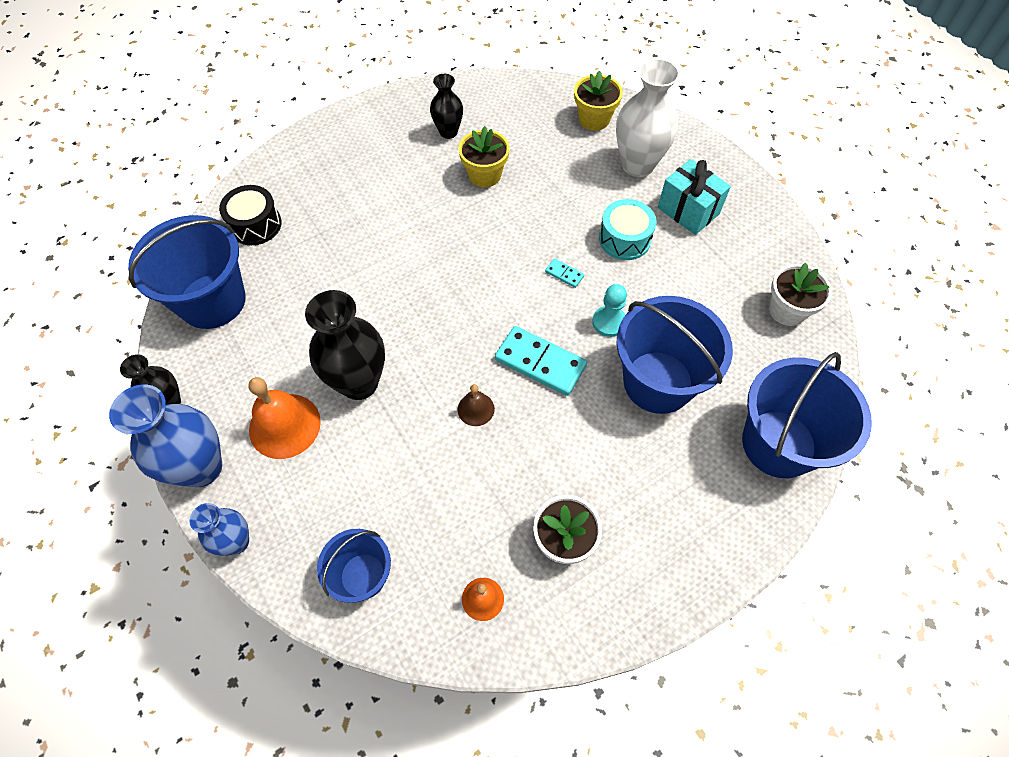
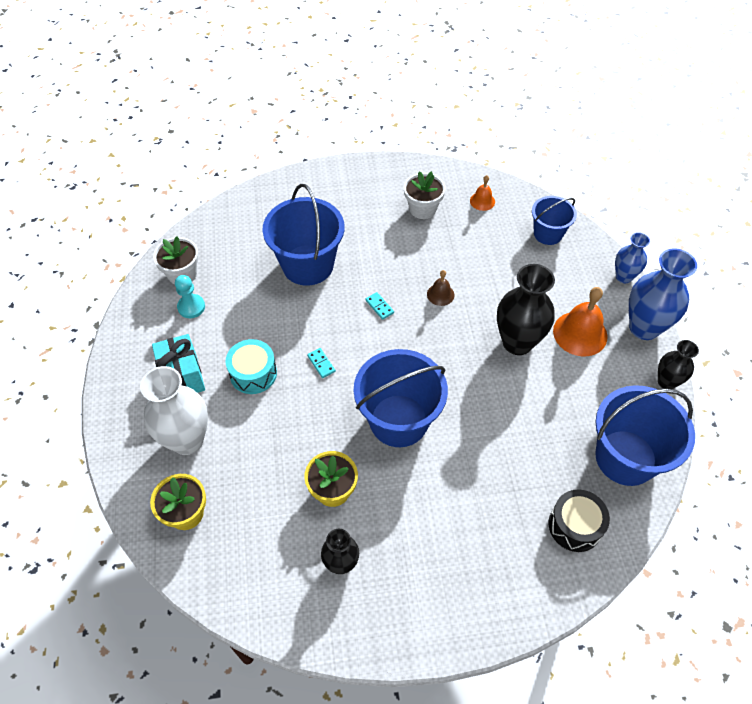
camera: 155 degrees left, 5 degrees down
turquoise domino [495,326,587,396] -> turquoise domino [365,292,394,320], size x0.46
turquoise pawn [592,284,627,337] -> turquoise pawn moved to [175,275,205,318]
blue bucket [742,352,872,478] -> blue bucket moved to [354,349,448,447]

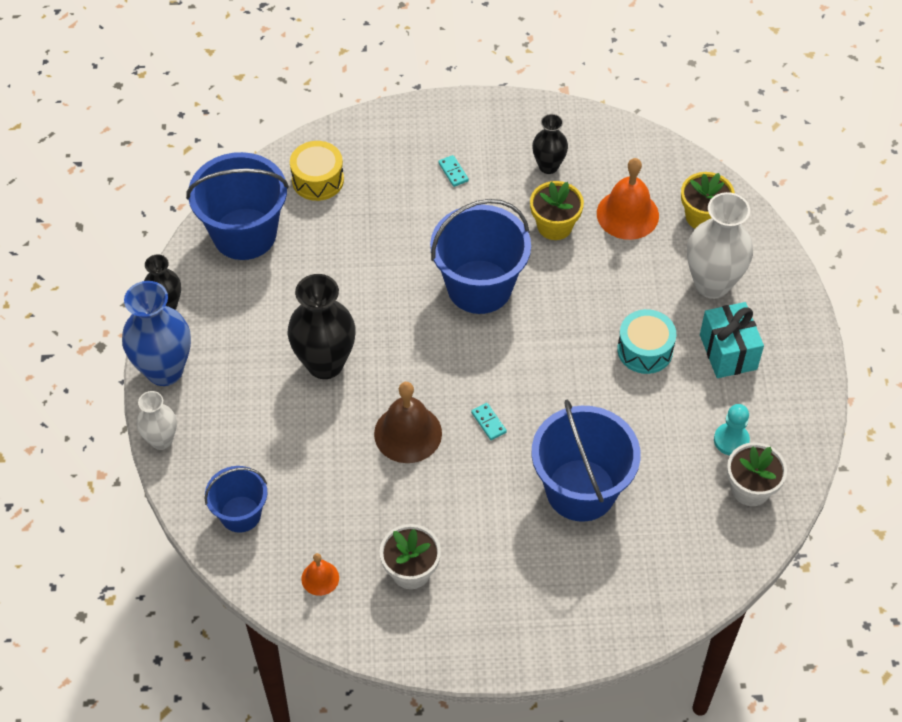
camera: 175 degrees left, 0 degrees up
turquoise domino [307,348,336,378] -> turquoise domino moved to [438,155,469,187]
brown bell [427,270,454,306] -> brown bell [374,382,442,463], size x1.89
black drum [549,489,610,552] -> yellow drum [290,141,344,201]
orange bell [553,287,607,356] -> orange bell moved to [597,158,659,240]
blue vase [615,232,650,283] -> white vase [137,391,177,450]

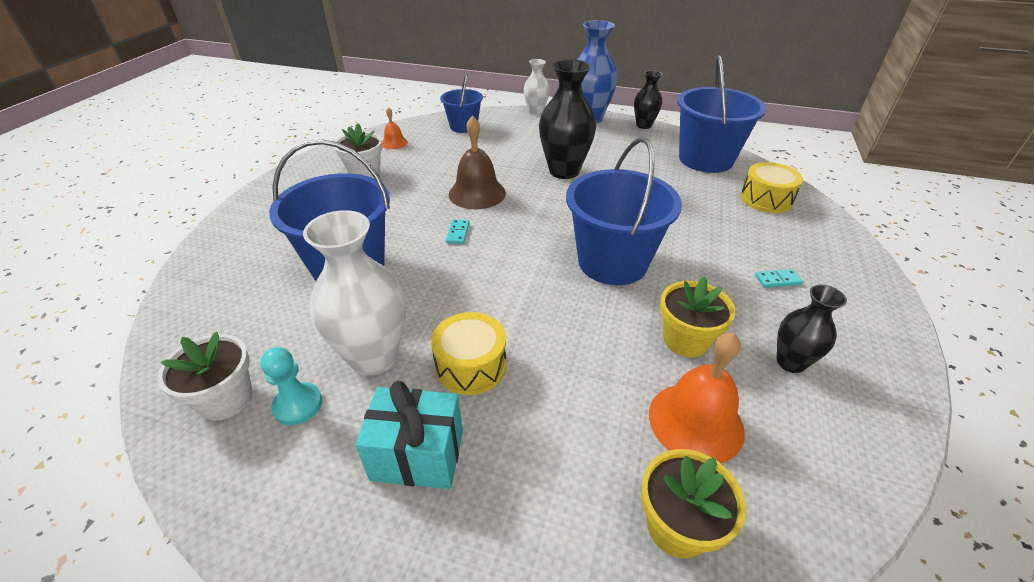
camera: 110 degrees right, 15 degrees down
turquoise domino [471,403,507,440] -> turquoise domino turned 75 degrees counterclockwise [446,219,469,244]
turquoise drum [617,309,676,374] -> yellow drum [431,312,507,395]
white vase [687,192,753,299] -> white vase moved to [303,210,406,376]

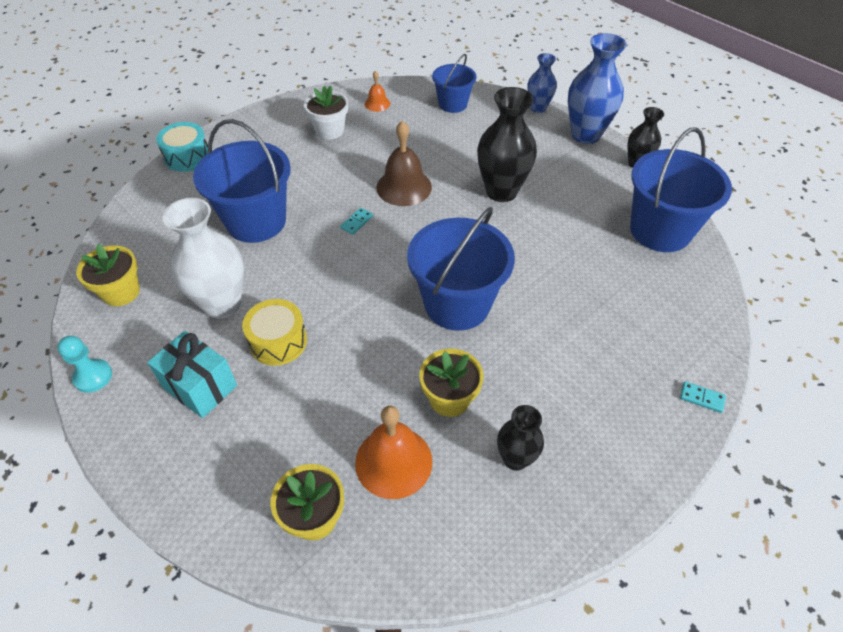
camera: 30 degrees right, 10 degrees up
white flower pot [157,332,252,421] -> yellow flower pot [76,244,140,306]
turquoise pawn [260,347,322,425] -> turquoise pawn moved to [57,336,112,393]
white vase [524,59,550,115] -> blue vase [527,53,557,113]
yellow drum [740,162,803,213] -> none
turquoise domino [755,269,803,288] -> turquoise domino moved to [680,381,726,413]
none -> turquoise drum [156,122,208,172]

